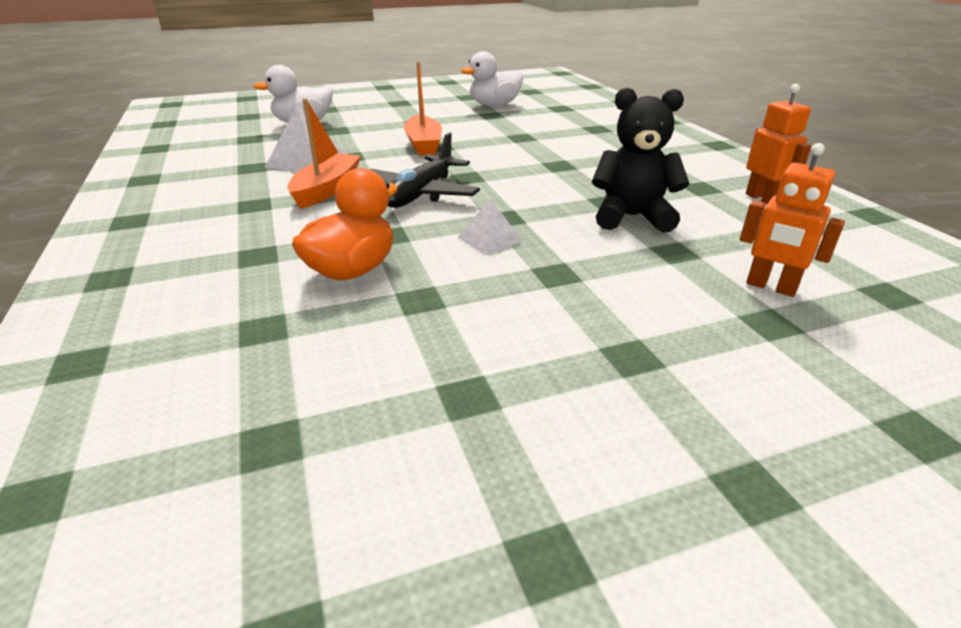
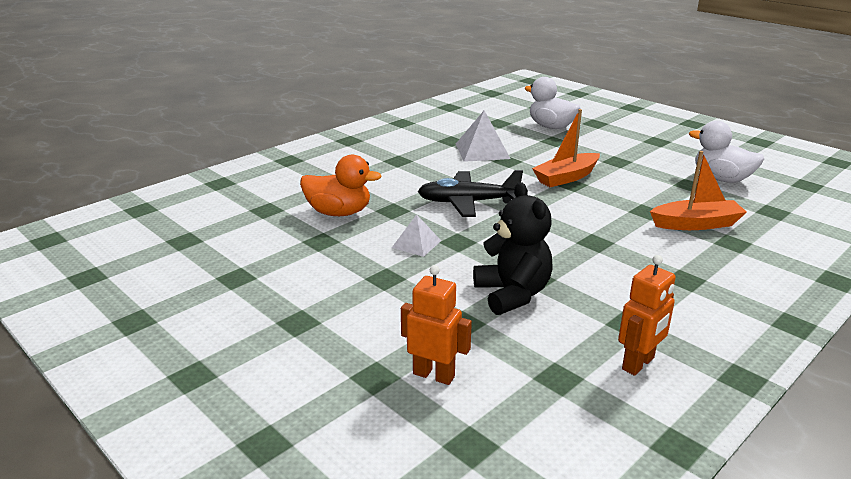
camera: 65 degrees right, 5 degrees down
orange boat [287,98,361,209] -> orange boat moved to [650,151,747,230]
orange robot [740,143,845,297] -> orange robot turned 105 degrees clockwise [401,265,472,385]

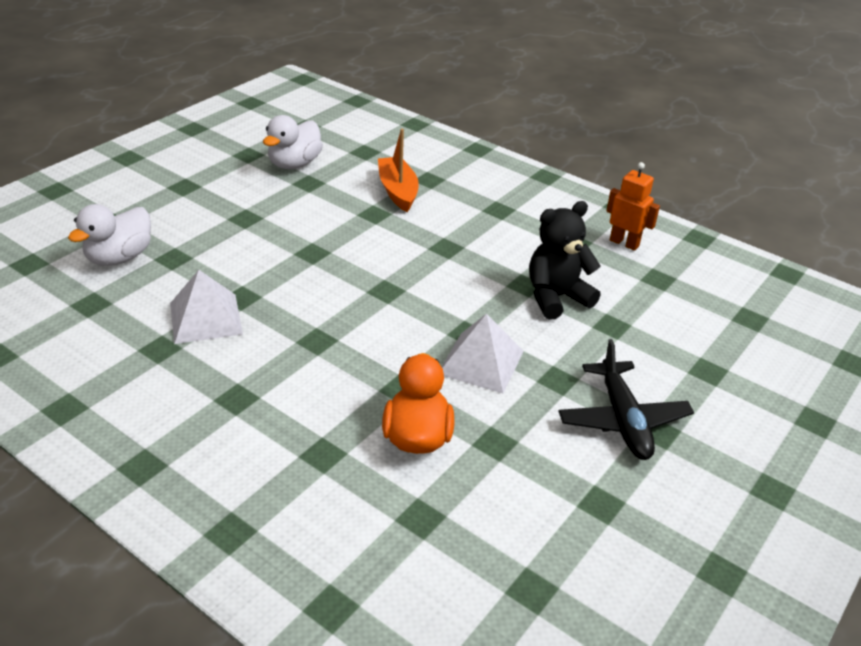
camera: 100 degrees left, 10 degrees up
white pyramid [392,214,441,257] -> white pyramid [442,314,524,393], size x1.66
orange robot [401,265,472,385] -> none
black plane [418,170,523,217] -> black plane moved to [558,339,694,460]
orange boat [532,109,600,187] -> none

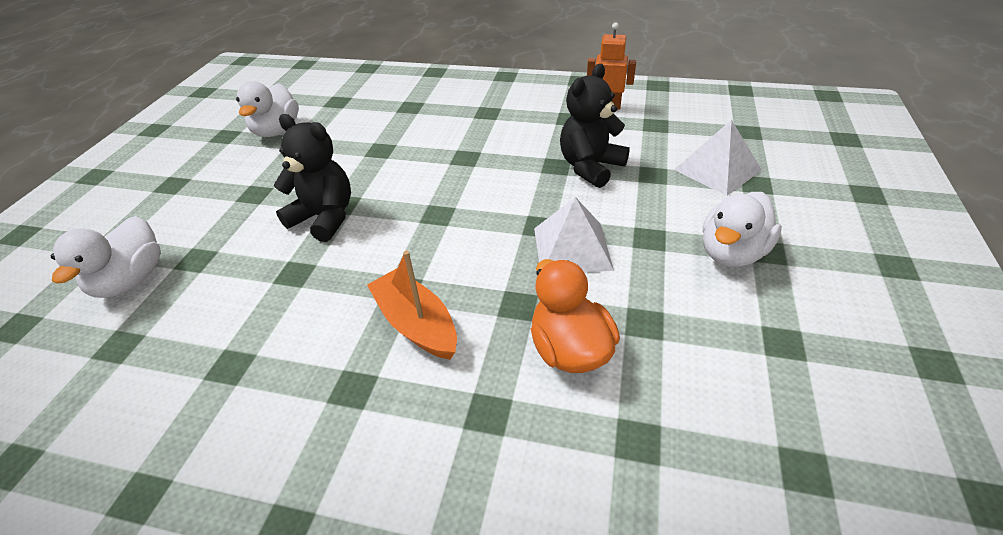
camera: 20 degrees left, 5 degrees up
white pyramid [170,270,243,344] -> white pyramid moved to [674,120,762,196]
orange boat [378,129,419,212] -> orange boat moved to [367,251,457,360]
black plane [558,339,694,460] -> white duck [703,192,782,267]
none -> black teddy bear [273,114,351,242]

